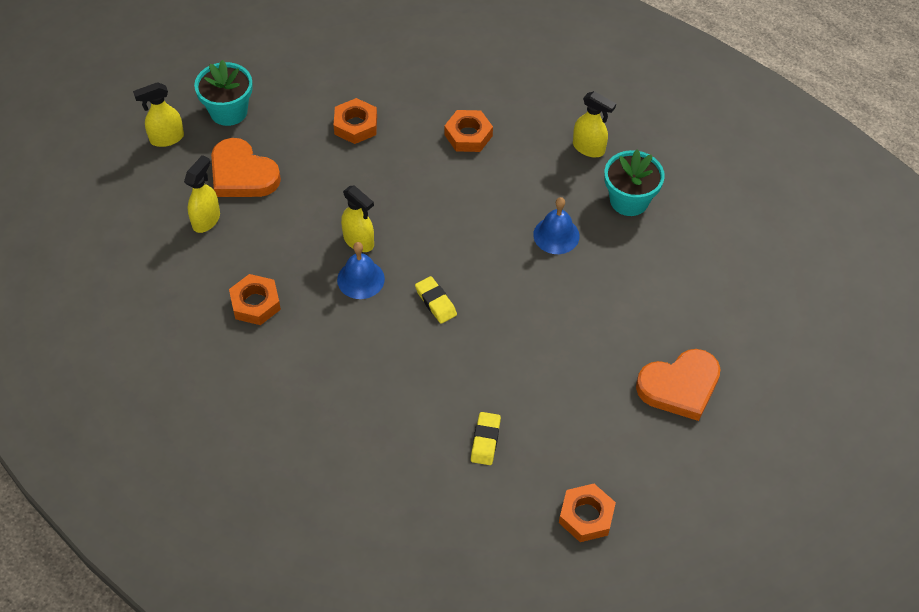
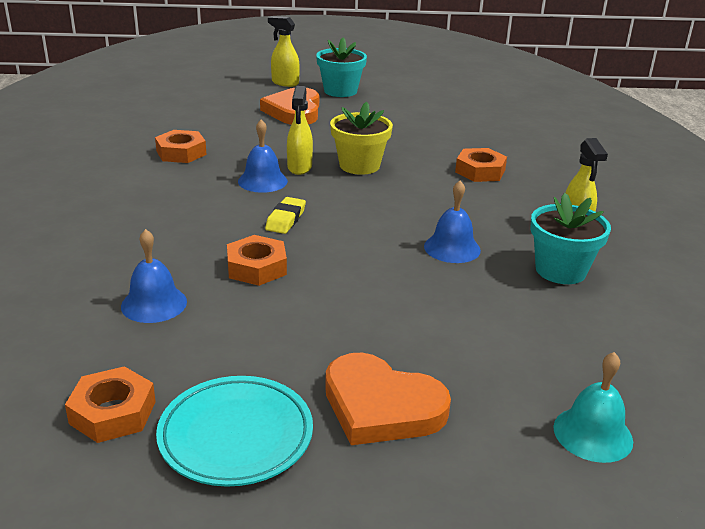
camera: 50 degrees right, 25 degrees down
yellow spray bottle [184,155,220,233] -> none
orange nut [334,98,377,144] -> orange nut moved to [227,235,287,286]
yellow eraser [471,412,501,465] -> blue bell [121,229,187,323]
none -> turquoise plate [156,376,313,487]
none -> yellow flower pot [330,102,393,175]
none -> turquoise bell [553,352,633,463]

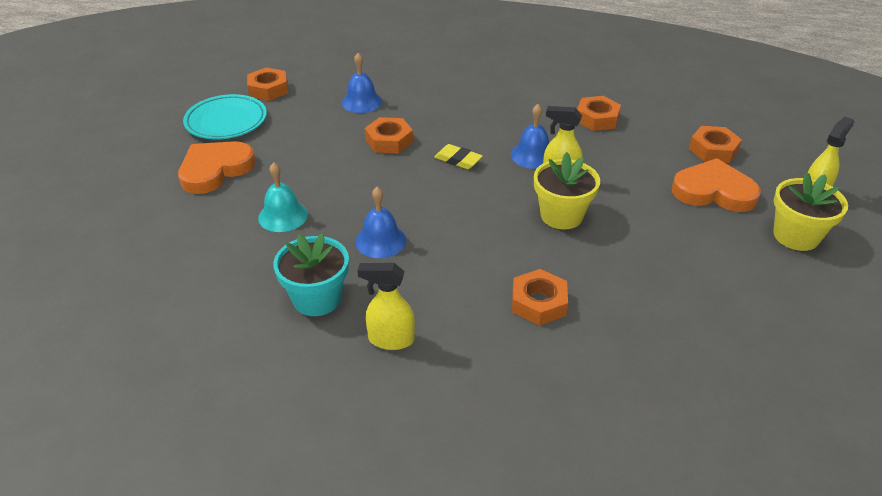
camera: 105 degrees right, 10 degrees up
turquoise flower pot [316,38,367,97] -> yellow flower pot [773,172,848,251]
turquoise bell [553,352,633,463] -> turquoise bell moved to [258,162,308,232]
none -> orange nut [689,126,742,163]

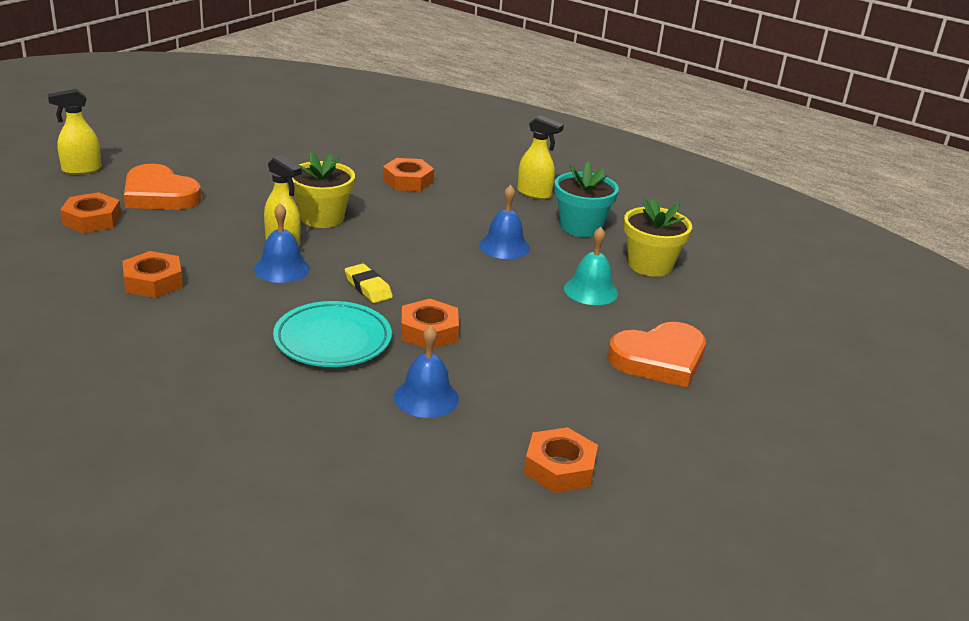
camera: 160 degrees left, 10 degrees down
turquoise plate [183,94,267,139] -> turquoise plate moved to [273,301,392,367]
yellow flower pot [773,172,848,251] -> yellow flower pot moved to [624,198,692,277]

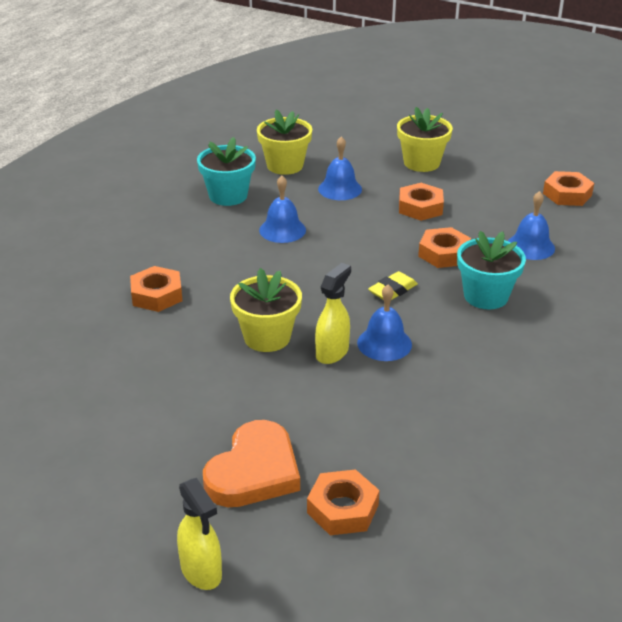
camera: 95 degrees left, 5 degrees up
orange nut [123,251,183,298] -> orange nut moved to [399,183,444,221]
turquoise plate [273,301,392,367] -> turquoise flower pot [457,231,526,309]
yellow spray bottle [518,115,564,200] -> none
turquoise bell [564,227,618,305] -> blue bell [318,136,362,200]
orange heart [608,322,706,387] -> yellow flower pot [397,107,453,172]

